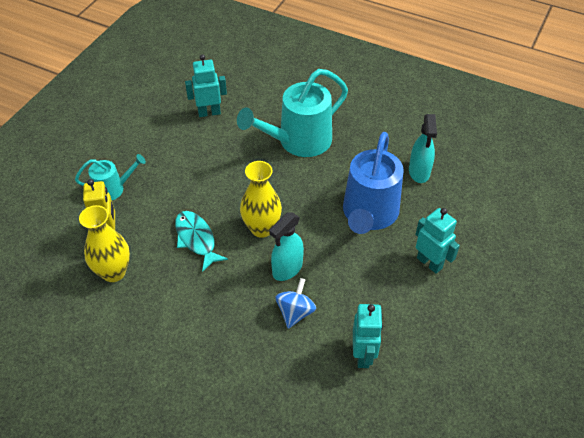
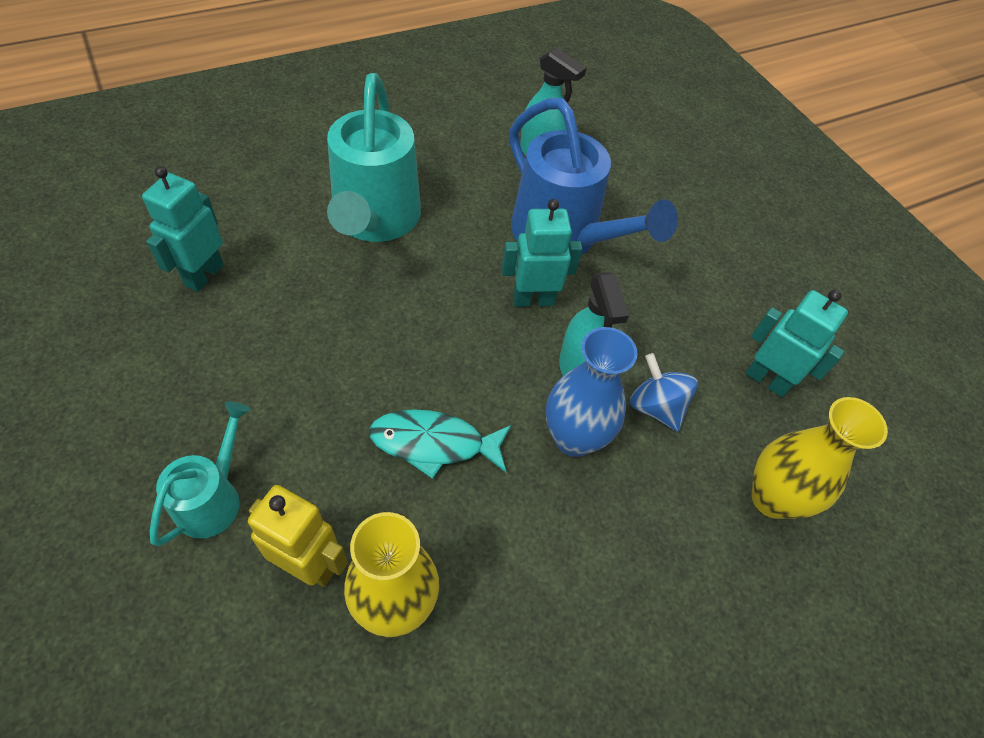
camera: 60 degrees left, 5 degrees up
yellow vase [240,161,282,238] -> yellow vase moved to [751,397,888,519]
turquoise robot [415,208,460,274] -> turquoise robot moved to [502,199,582,307]
none -> blue vase [546,327,637,457]

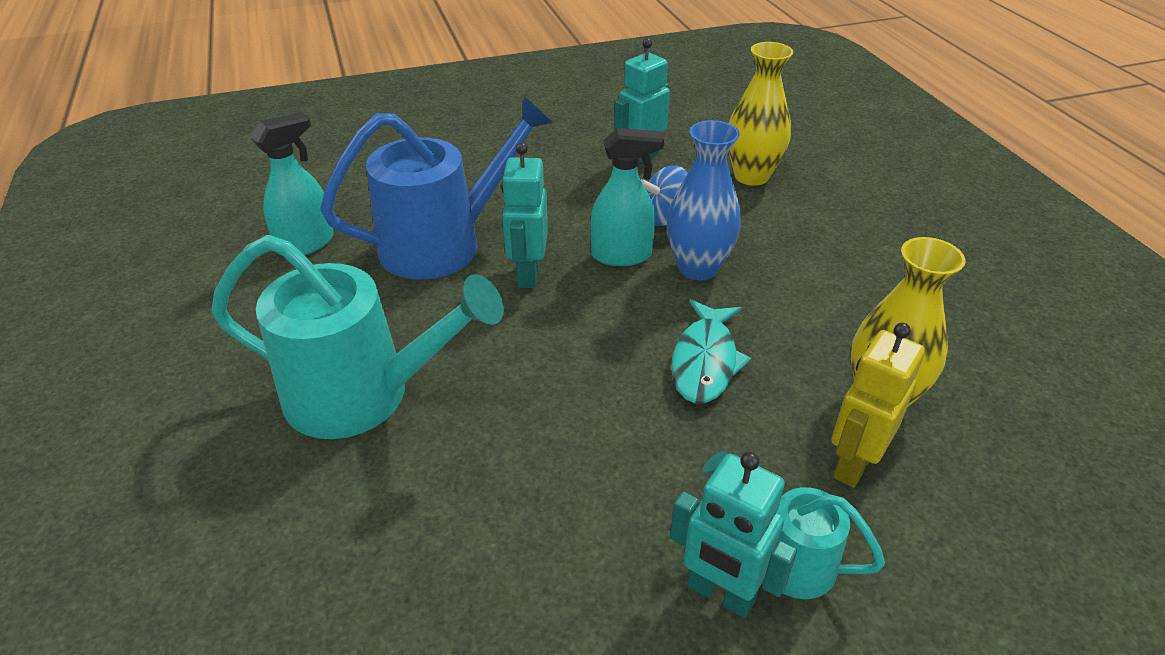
camera: 75 degrees left, 15 degrees down
turquoise robot [142,166,224,292] -> turquoise robot moved to [670,452,797,618]

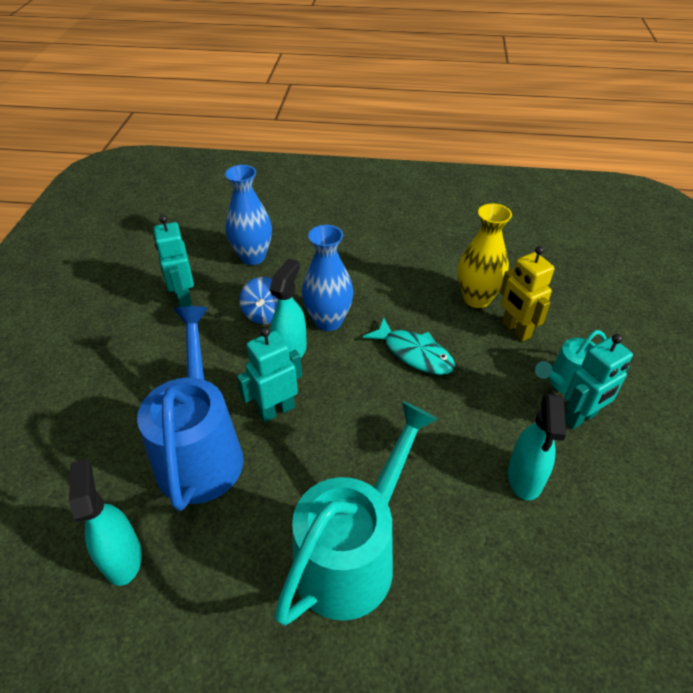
camera: 65 degrees left, 5 degrees up
turquoise robot [501,142,548,288] -> turquoise robot turned 120 degrees clockwise [237,327,302,422]
yellow vase [729,42,793,186] -> blue vase [225,165,272,265]
none -> turquoise spray bottle [508,394,566,500]

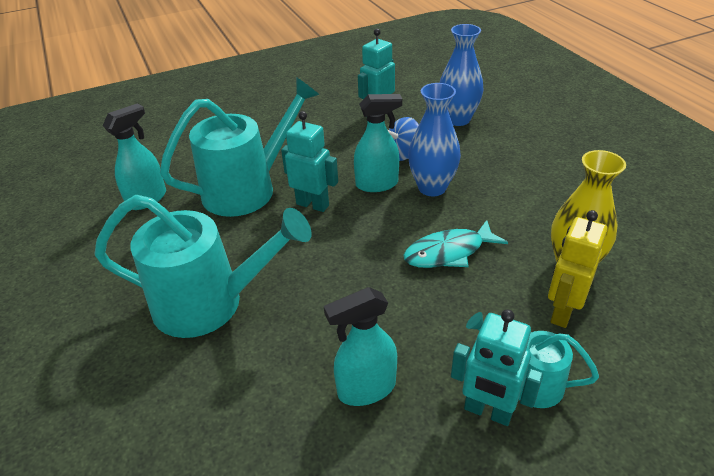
camera: 60 degrees right, 5 degrees down
blue watering can [137,306,244,511] -> turquoise watering can [160,77,319,217]
turquoise fish [363,318,455,375] -> turquoise fish turned 60 degrees clockwise [403,220,508,268]

